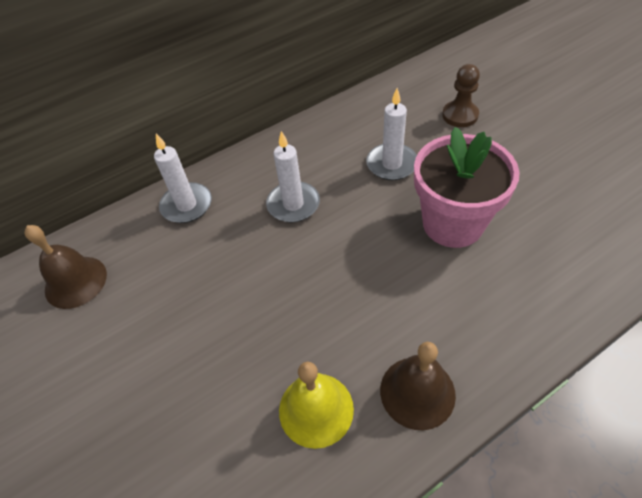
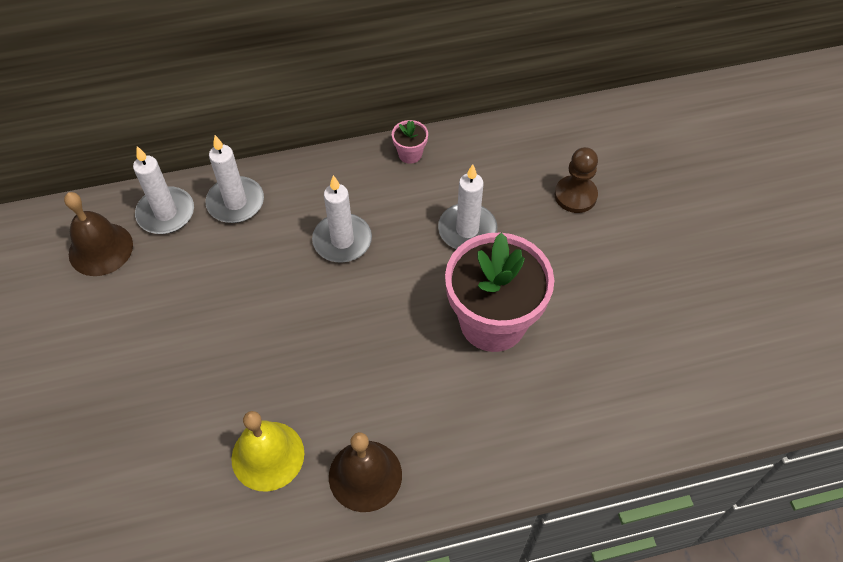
camera: 15 degrees right, 5 degrees up
none -> white candle [133,146,194,234]
none -> pink flower pot [392,120,428,164]

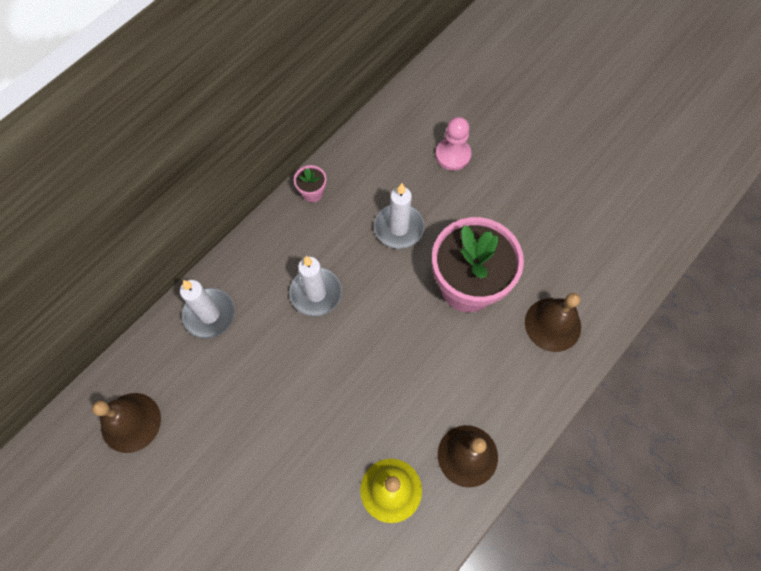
camera: 35 degrees left, 10 degrees up
white candle [133,146,194,234] -> none
brown pawn [555,147,598,213] -> pink pawn [436,117,471,171]
none -> brown bell [525,293,581,352]

